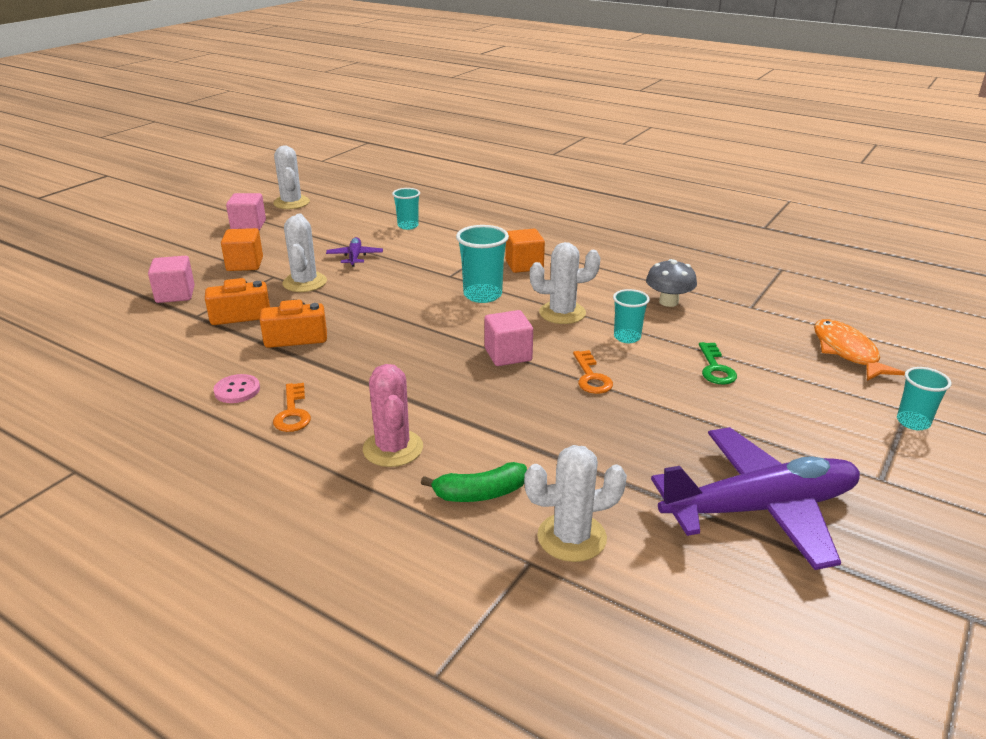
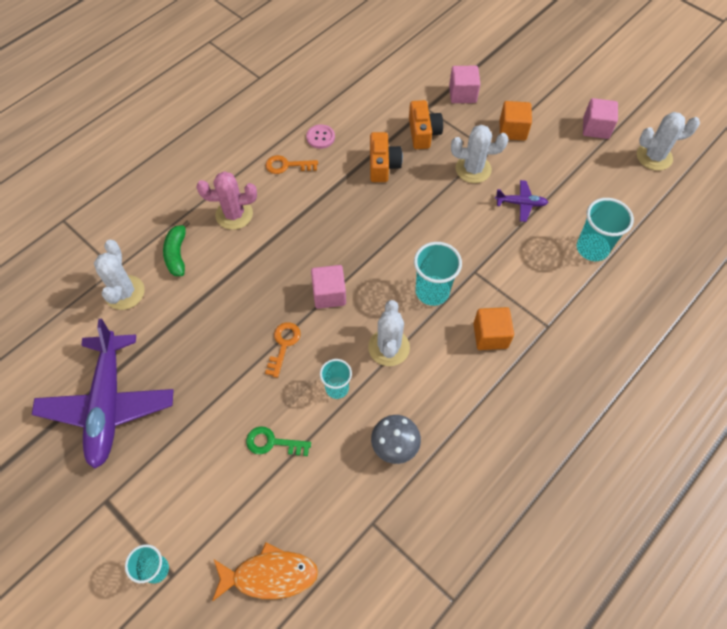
camera: 100 degrees right, 30 degrees up
turquoise cup [392,188,420,230] -> turquoise cup [577,198,634,261], size x1.57
orange key [573,350,613,394] -> orange key turned 105 degrees clockwise [265,322,301,378]

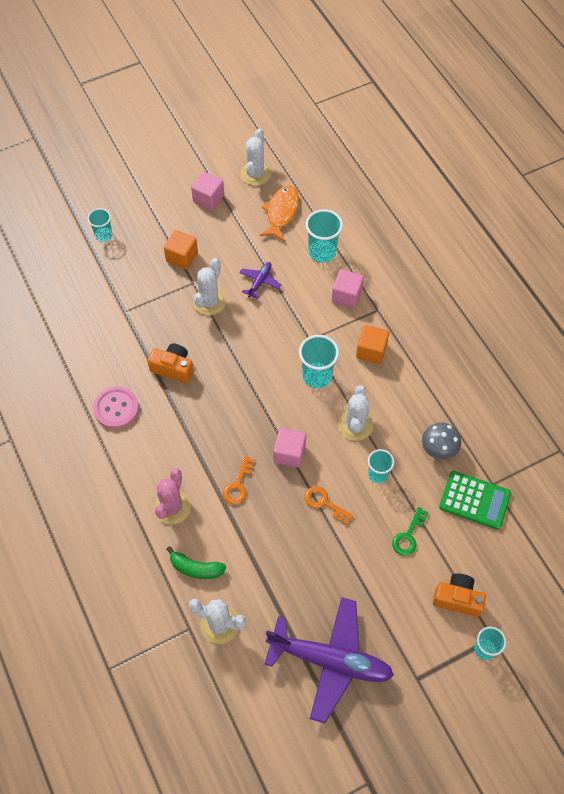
camera: 70 degrees left, 0 degrees up
orange fish [212,542,318,602] -> orange fish moved to [260,185,299,242]
orange key [266,155,318,174] -> orange key moved to [223,456,255,504]
pink button [306,125,335,149] -> pink button [93,386,139,429], size x1.58
white cactus [368,300,410,366] -> white cactus turned 75 degrees clockwise [338,385,374,441]
orange camera [409,100,443,149] -> orange camera moved to [433,574,486,617]
pink cube [449,66,480,103] -> pink cube moved to [332,269,364,308]
none -> turquoise cup [88,208,112,242]
none -> green calculator [439,471,511,530]

